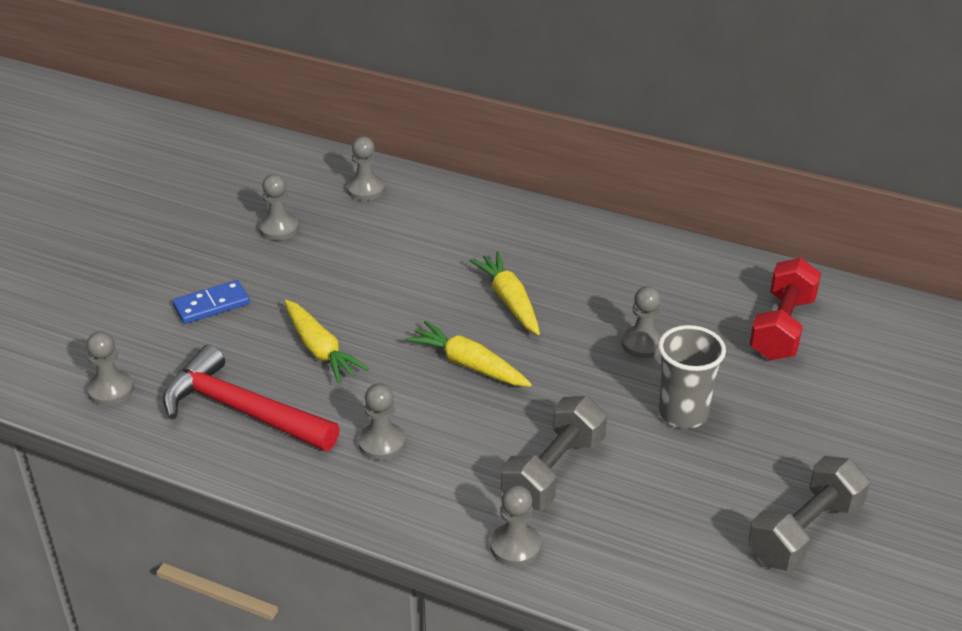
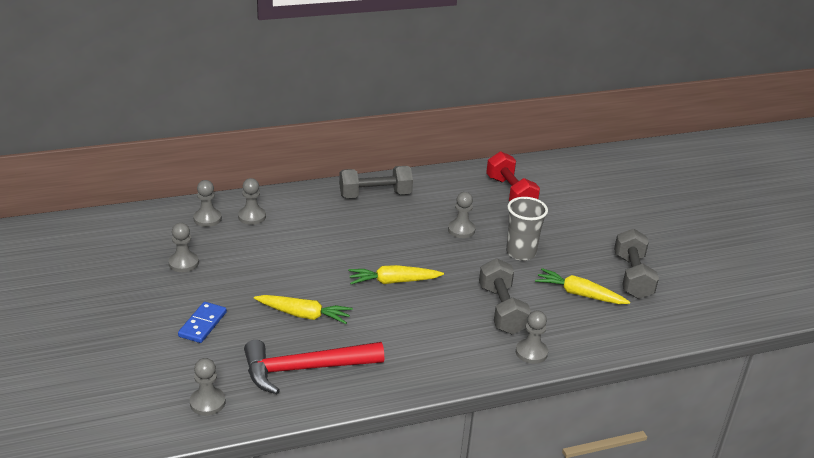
camera: 45 degrees left, 5 degrees down
grey pawn [358,383,406,460] -> grey pawn moved to [238,178,266,225]
yellow carrot [469,252,540,335] -> yellow carrot moved to [535,268,630,304]
none -> grey dumbbell [339,166,413,198]

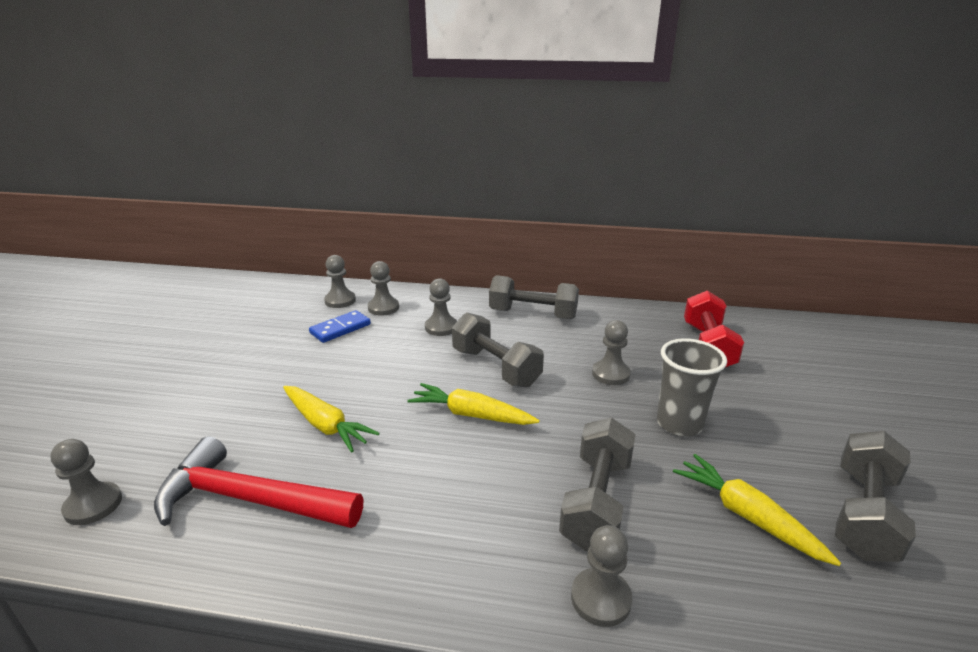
camera: 30 degrees right, 5 degrees down
grey pawn [168,223,199,272] -> grey pawn moved to [425,278,457,336]
blue domino [178,302,227,343] -> blue domino moved to [309,310,371,343]
none -> grey dumbbell [452,312,544,388]

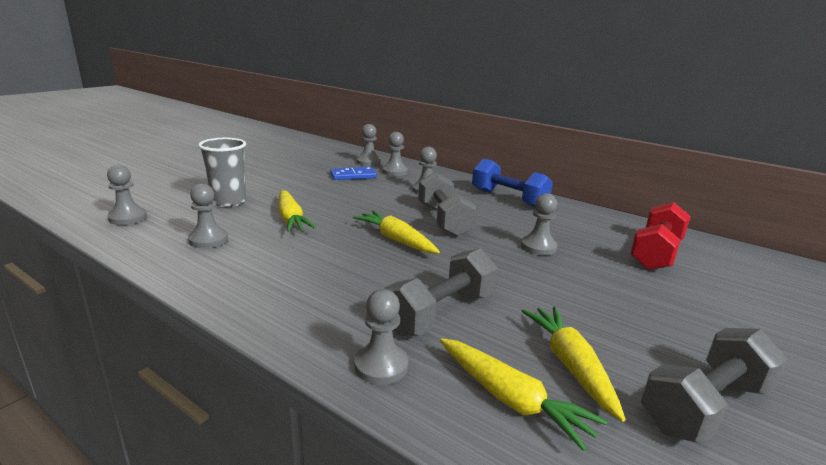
camera: 25 degrees right, 5 degrees down
red hammer [154,436,364,528] -> grey pawn [188,183,228,248]
grey dumbbell [489,275,579,319] -> blue dumbbell [472,158,553,208]
grey cup [657,338,727,437] -> grey cup moved to [198,138,246,207]
none -> yellow carrot [440,338,608,451]

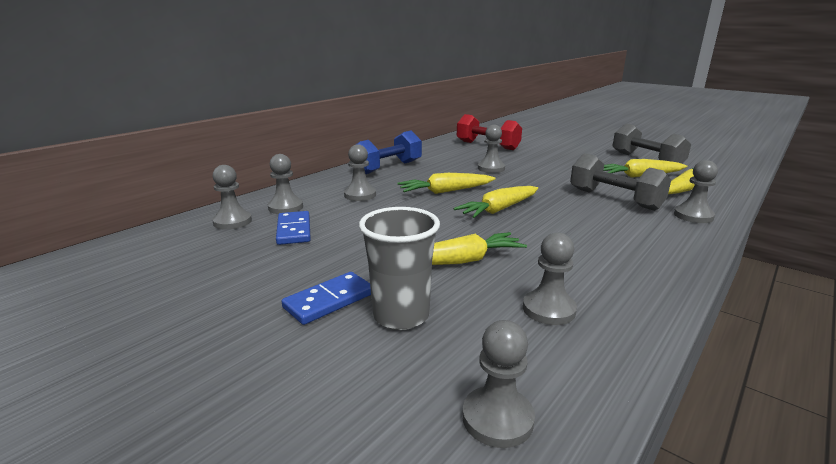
camera: 85 degrees left, 0 degrees up
grey dumbbell [418,172,477,237] -> yellow carrot [397,173,496,194]
none -> blue domino [282,272,371,325]

